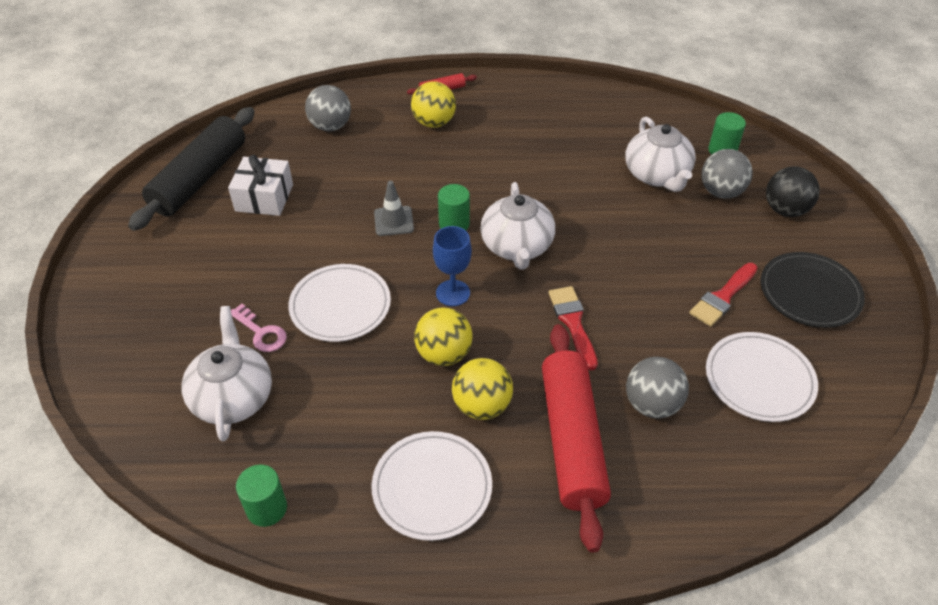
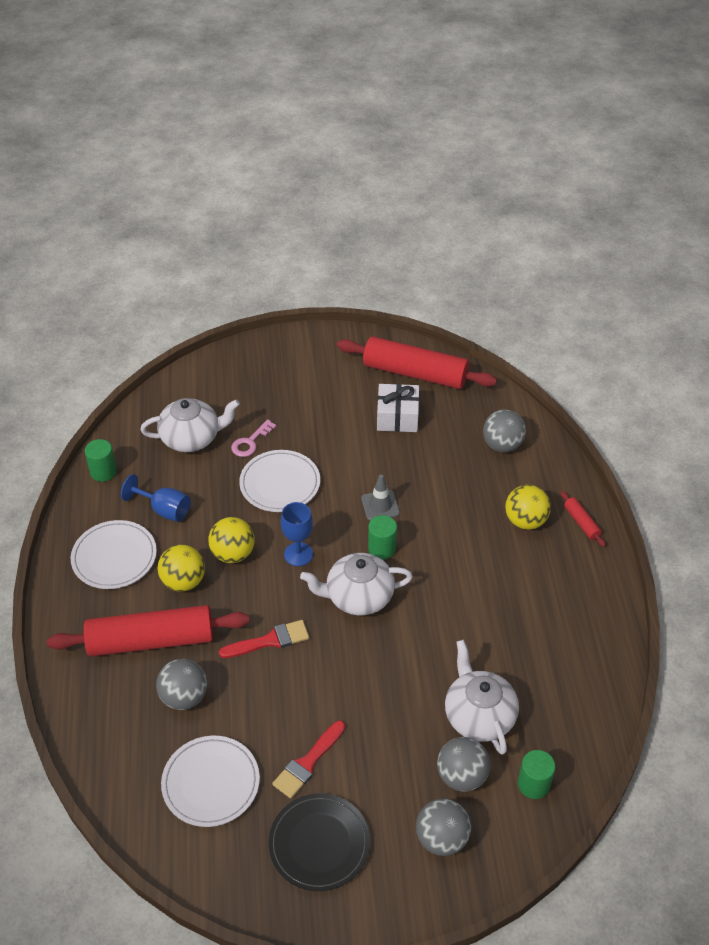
camera: 85 degrees right, 0 degrees up
black rolling pin [128,107,255,231] -> red rolling pin [337,337,497,389]
white teapot [625,116,696,192] -> white teapot turned 90 degrees clockwise [445,640,519,755]
red brush [689,263,758,327] -> red brush turned 90 degrees counterclockwise [272,721,345,799]
black ball [766,167,820,217] -> grey ball [416,799,471,856]
none -> blue goblet [121,474,190,522]

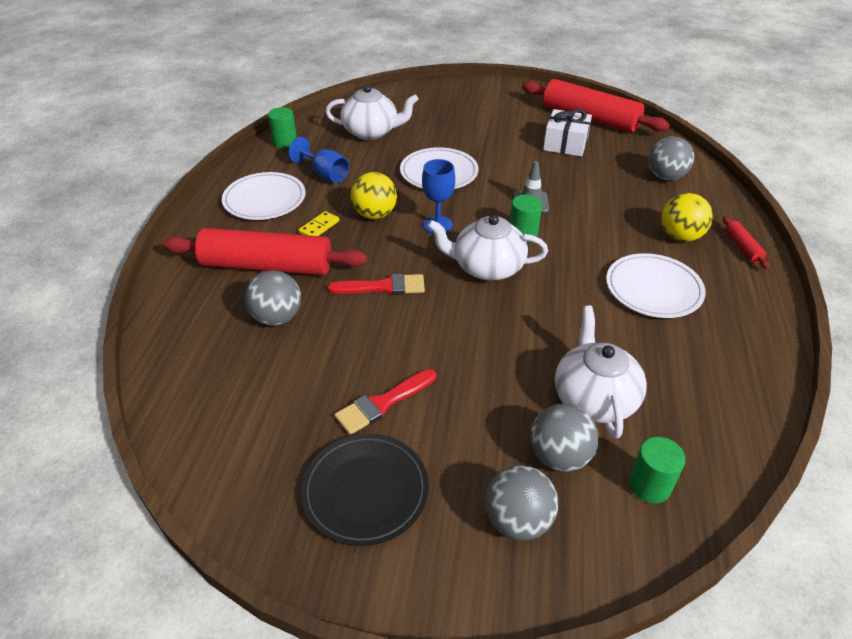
camera: 15 degrees right, 5 degrees down
yellow ball [157,545,205,592] -> yellow domino [299,211,340,236]
white plate [161,736,260,827] -> white plate moved to [606,253,706,318]
pink key [231,419,276,457] -> none

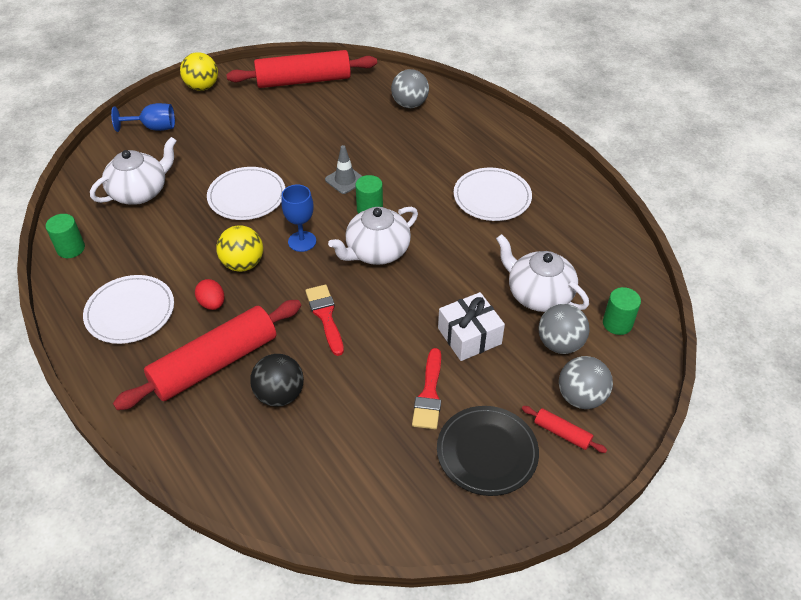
camera: 45 degrees left, 5 degrees up
grey ball [245,270,301,326] -> black ball [250,354,304,407]
blue goblet [289,137,350,183] -> blue goblet moved to [111,103,175,132]
yellow domino [299,211,340,236] -> red egg [195,279,224,310]
red brush [328,274,425,295] -> red brush turned 60 degrees counterclockwise [305,285,344,356]
white gift [543,109,592,157] -> white gift moved to [438,292,505,361]
yellow ball [661,193,713,242] -> yellow ball moved to [180,52,218,91]
red rolling pin [723,216,770,269] -> red rolling pin moved to [522,406,607,453]

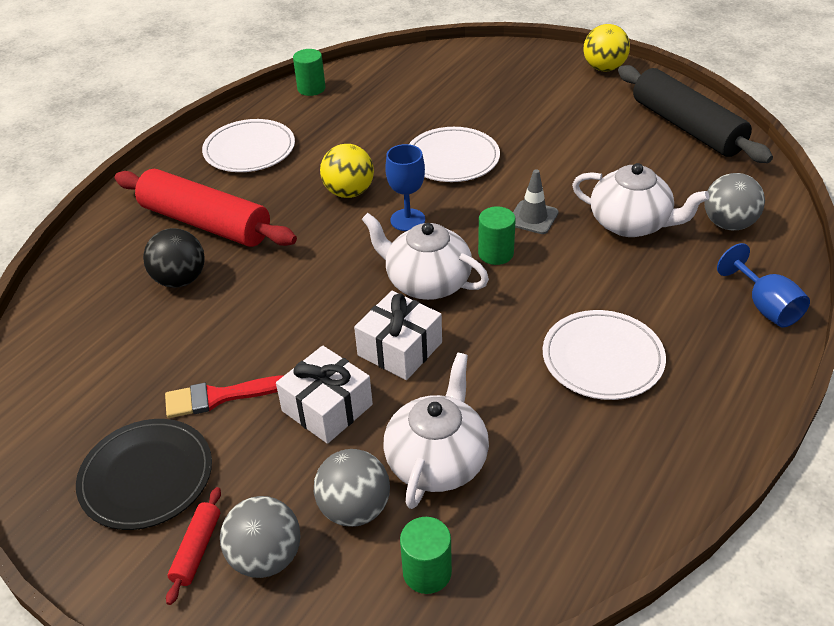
camera: 70 degrees right, 5 degrees down
white teapot [90,137,177,205] -> white teapot moved to [572,163,709,237]
blue goblet [111,103,175,132] -> blue goblet moved to [717,243,810,327]
red egg [195,279,224,310] -> none
red rolling pin [226,50,377,88] -> black rolling pin [618,65,773,163]
red brush [305,285,344,356] -> none
none -> white gift [354,291,442,380]

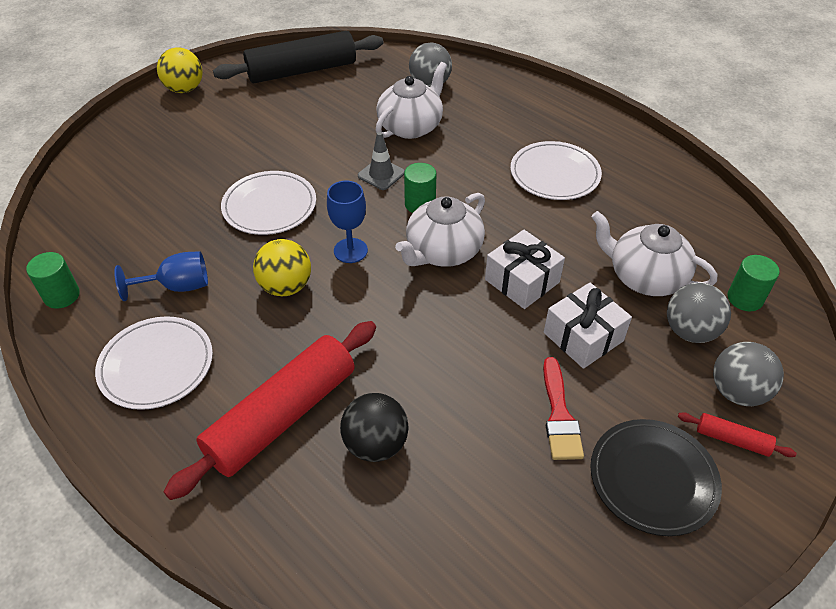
camera: 80 degrees left, 5 degrees up
blue goblet [717,243,810,327] -> blue goblet moved to [114,251,208,301]

